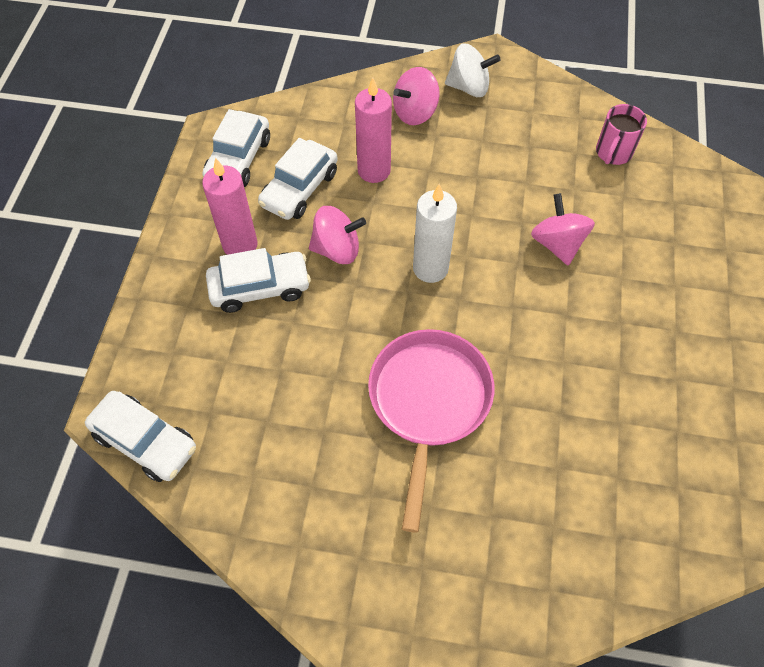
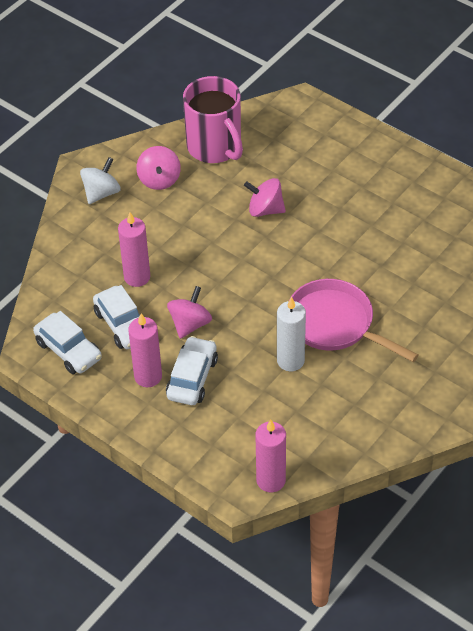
camera: 60 degrees left, 10 degrees down
white car [85,391,196,482] -> pink candle [256,420,286,492]
pink spinning top [393,67,440,125] -> pink spinning top moved to [136,146,181,190]
white candle [413,184,457,283] -> white candle moved to [277,297,306,371]
pink mug [596,104,647,165] -> pink mug [183,76,243,163], size x1.95

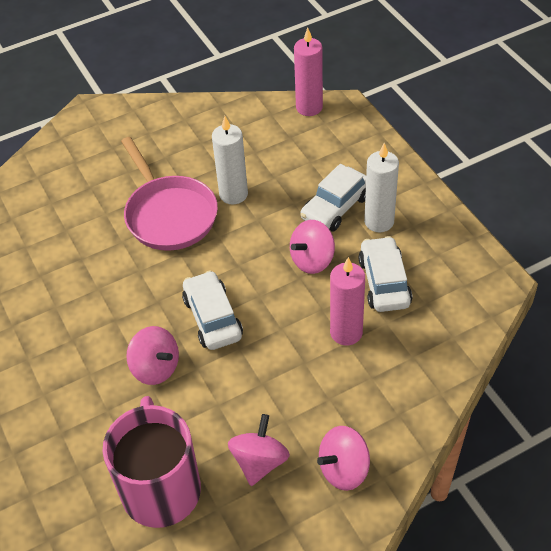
camera: 155 degrees left, 0 degrees up
white car [33,311,102,374] -> white car moved to [182,271,243,350]
white spinning top [80,157,121,204] -> pink spinning top [317,426,370,491]
pink candle [128,313,162,387] -> white candle [364,143,399,232]

